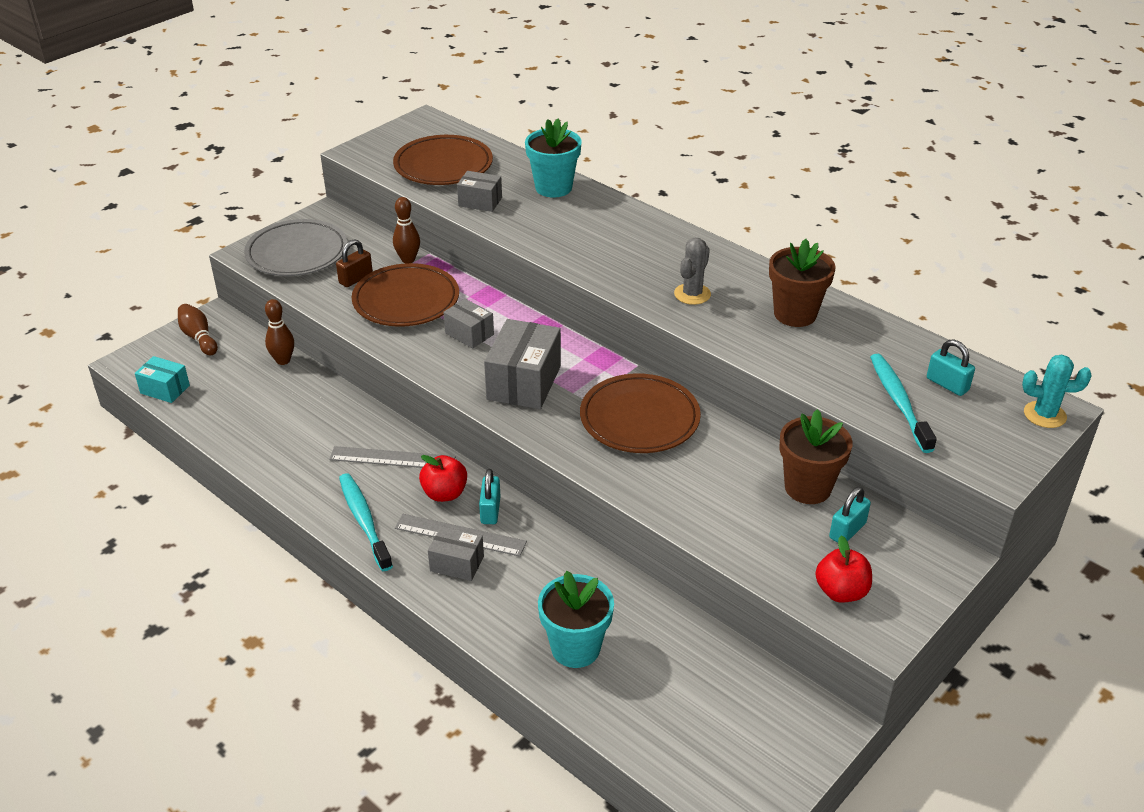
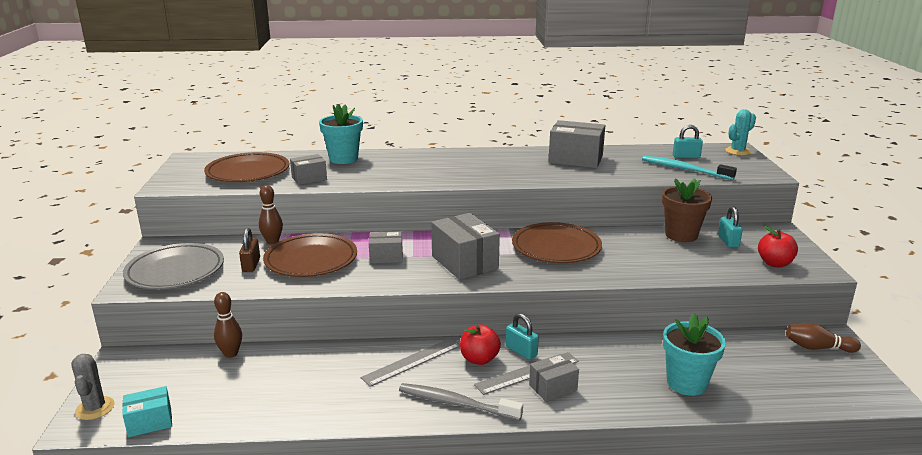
camera: 45 degrees left, 15 degrees down
brown bowling pin [178,304,218,355] -> brown bowling pin moved to [786,323,861,353]
turquoise toothbrush [339,473,393,571] -> grey toothbrush [399,383,523,421]
grey cactus [674,238,711,305] -> grey cactus moved to [71,354,115,420]
brown flower pot [769,239,835,327] -> grey box [548,120,605,168]

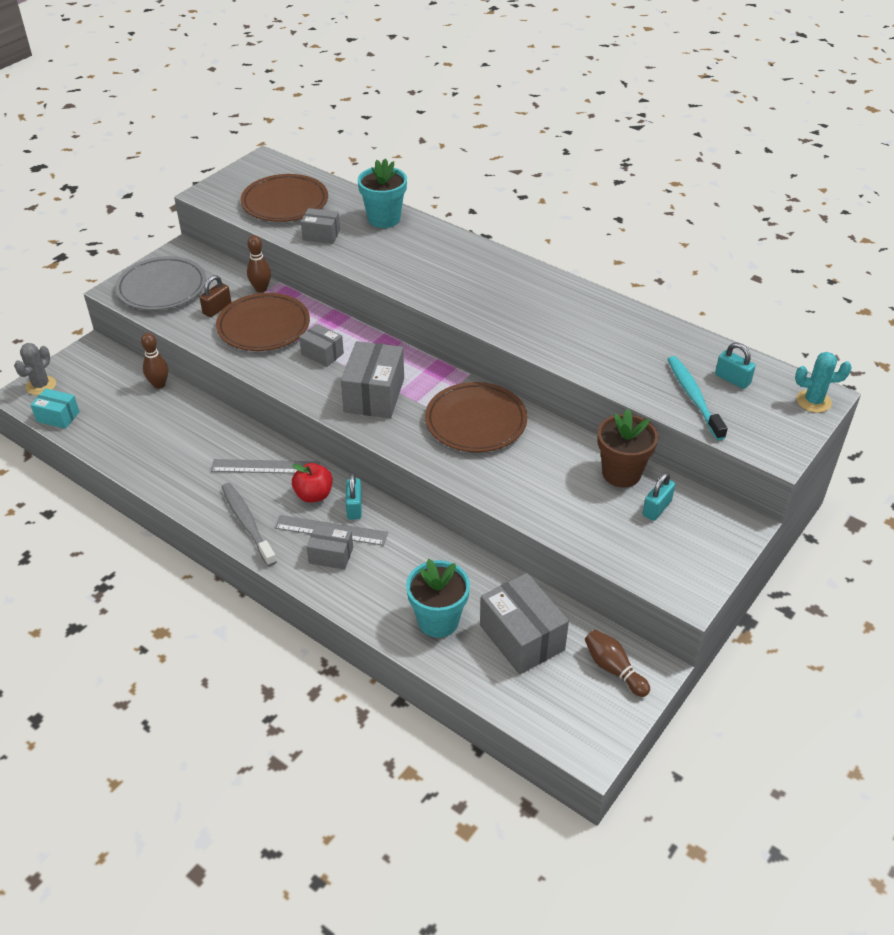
camera: 40 degrees right, 20 degrees up
grey box [548,120,605,168] -> grey box moved to [480,573,569,675]
red apple [758,226,798,267] -> none

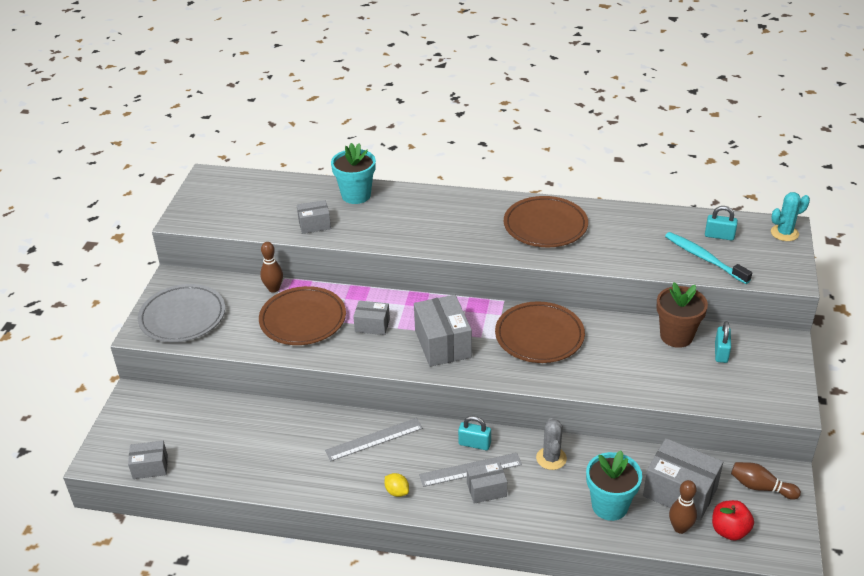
camera: 25 degrees left, 5 degrees down
grey cactus [14,343,56,395] -> grey cactus moved to [536,418,567,470]
turquoise box [31,388,80,429] -> grey box [128,441,168,479]
brown bowling pin [141,333,168,389] -> brown bowling pin moved to [669,480,697,534]
brown padlock [200,275,231,317] -> none
grey toothbrush [222,483,277,566] -> yellow lemon [385,473,409,497]
brown plate [240,174,328,222] -> brown plate moved to [504,196,588,247]
red apple [292,463,333,503] -> red apple moved to [712,500,754,541]
turquoise padlock [346,473,362,520] -> turquoise padlock turned 45 degrees counterclockwise [458,416,491,450]

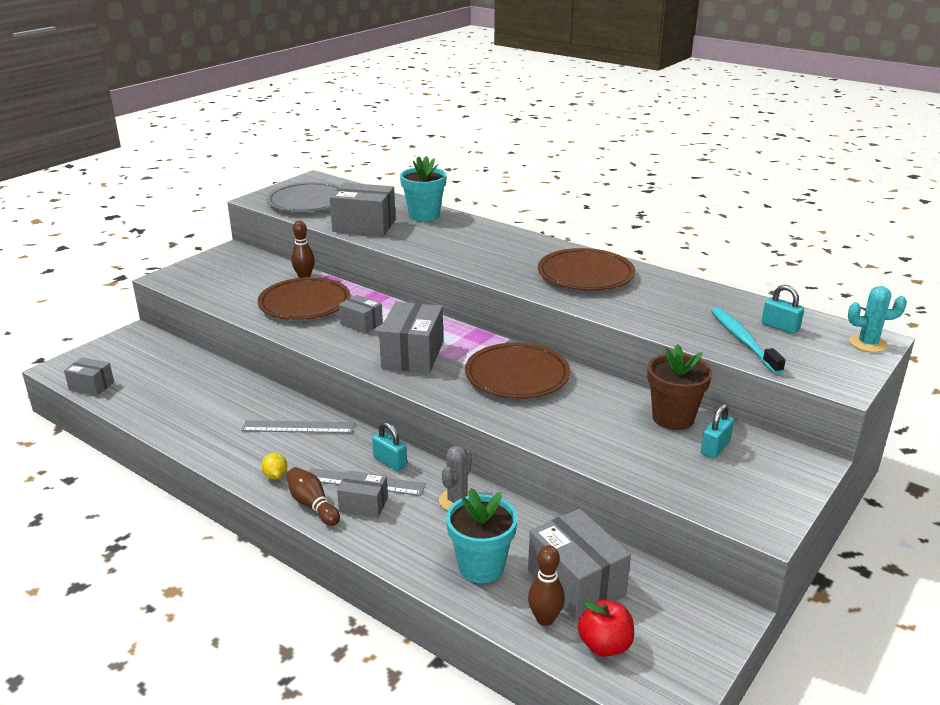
camera: 25 degrees right, 10 degrees down
grey plate [138,284,225,342] -> grey plate moved to [266,182,340,212]
grey box [297,200,331,234] -> grey box [330,183,396,236], size x1.75
brown bowling pin [731,462,801,500] -> brown bowling pin moved to [287,467,340,526]

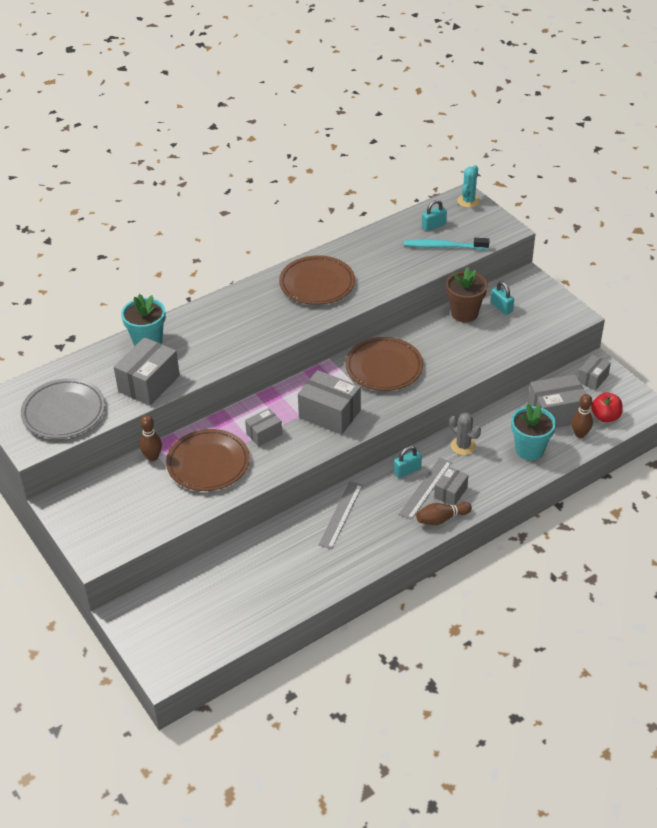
camera: 70 degrees left, 15 degrees up
grey box [64,357,114,396] -> grey box moved to [578,355,611,391]
yellow lemon [261,452,287,480] -> none

